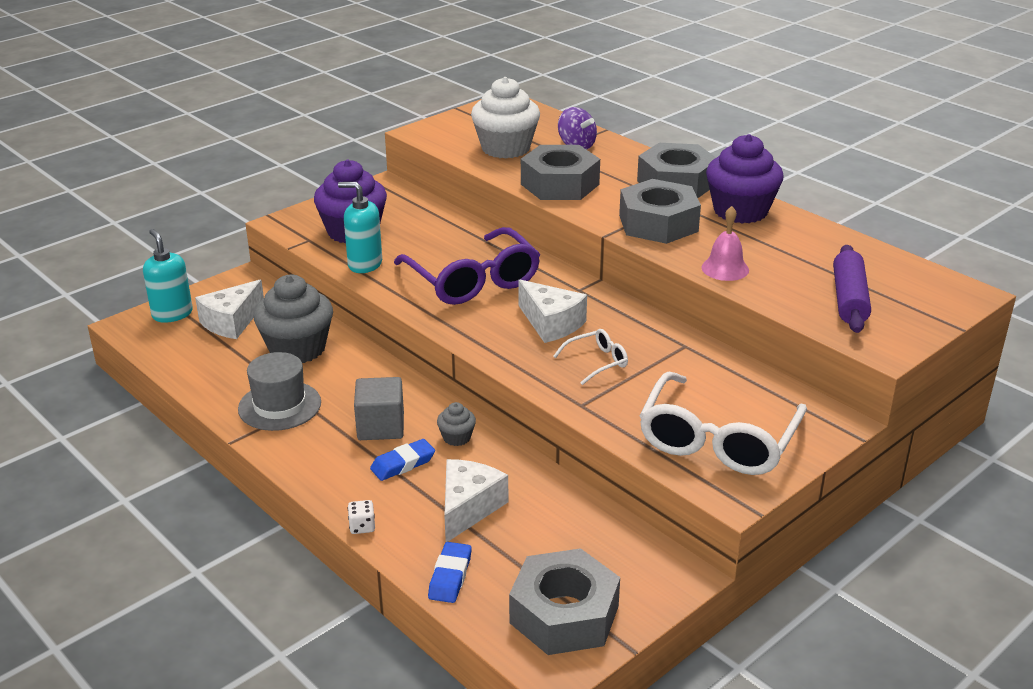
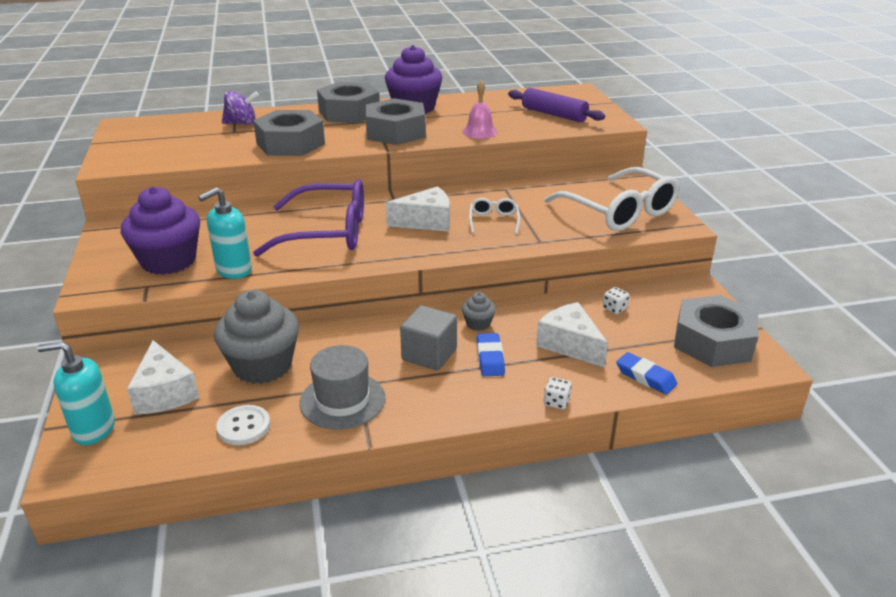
camera: 60 degrees left, 0 degrees up
white cupcake [471,77,540,158] -> none
none -> white button [216,405,270,445]
none -> white dice [603,287,629,314]

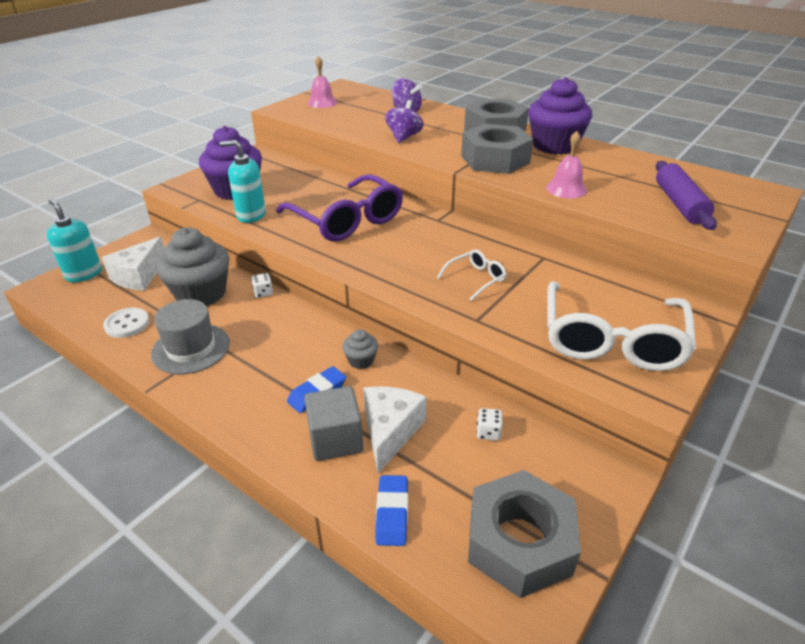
camera: 50 degrees right, 5 degrees up
grey nut [253,110,325,156] -> purple spinning top [385,100,424,143]
white cheese [386,186,450,232] -> none
grey cube [400,305,457,371] -> grey cube moved to [304,386,363,461]
white dice [544,377,571,410] -> white dice moved to [251,273,273,298]
none -> pink bell [307,56,337,108]

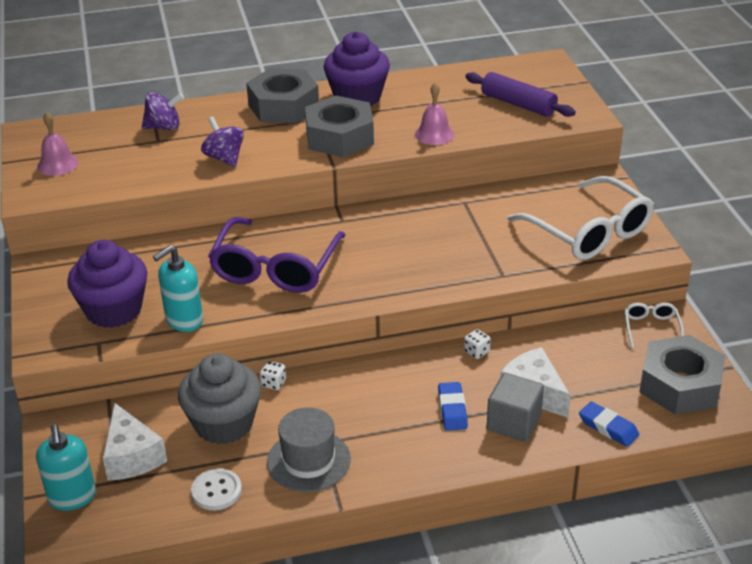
camera: 50 degrees left, 0 degrees up
turquoise soap dispenser [47,199,102,282] -> turquoise soap dispenser turned 105 degrees counterclockwise [36,425,96,511]
purple glasses [276,174,403,242] -> purple glasses turned 105 degrees clockwise [208,217,346,293]
grey cupcake [342,329,378,369] -> none
white glasses [437,249,507,301] -> white glasses moved to [624,303,684,348]
white dice [476,408,503,441] -> white dice moved to [464,329,491,359]

